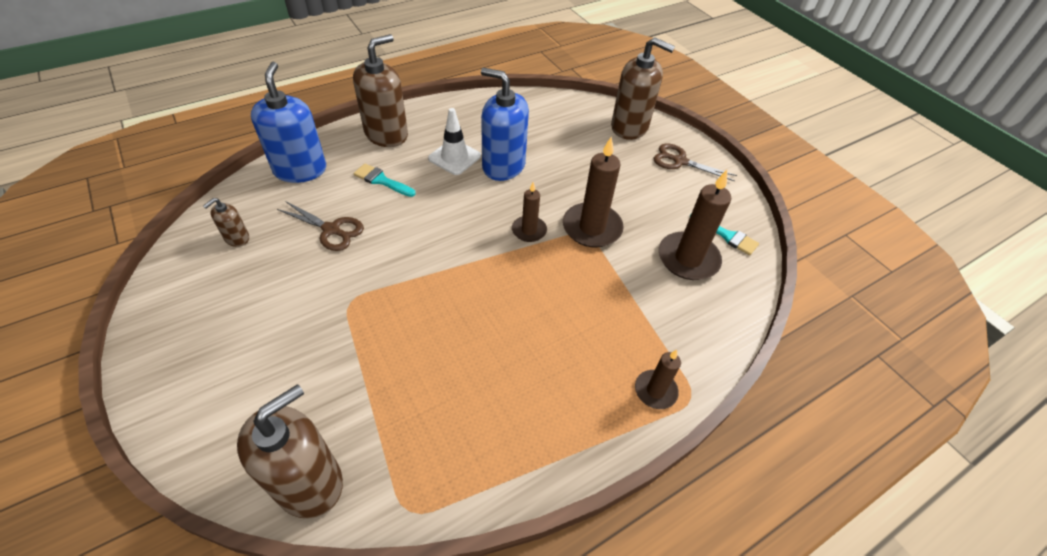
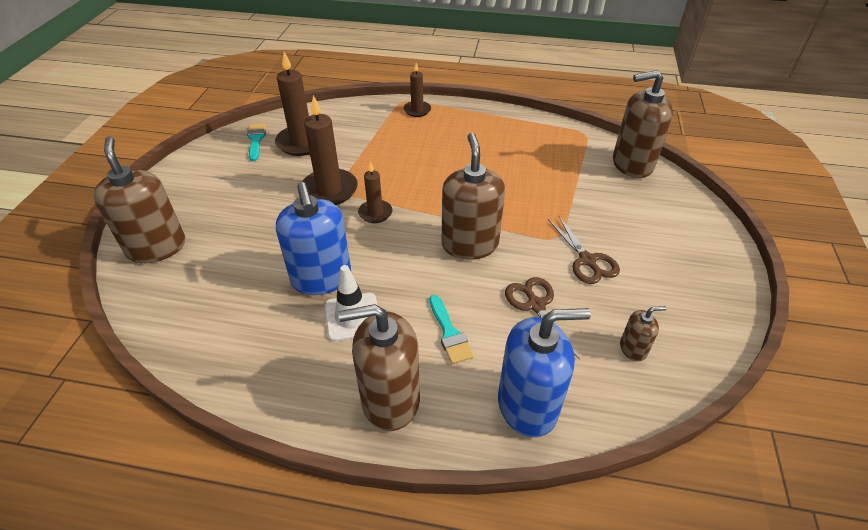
camera: 135 degrees left, 5 degrees down
blue soap dispenser [251,62,326,183] -> blue soap dispenser turned 135 degrees counterclockwise [498,308,591,437]
brown scissors [654,143,737,182] -> brown scissors moved to [548,216,620,284]
none -> brown soap dispenser [442,133,505,260]

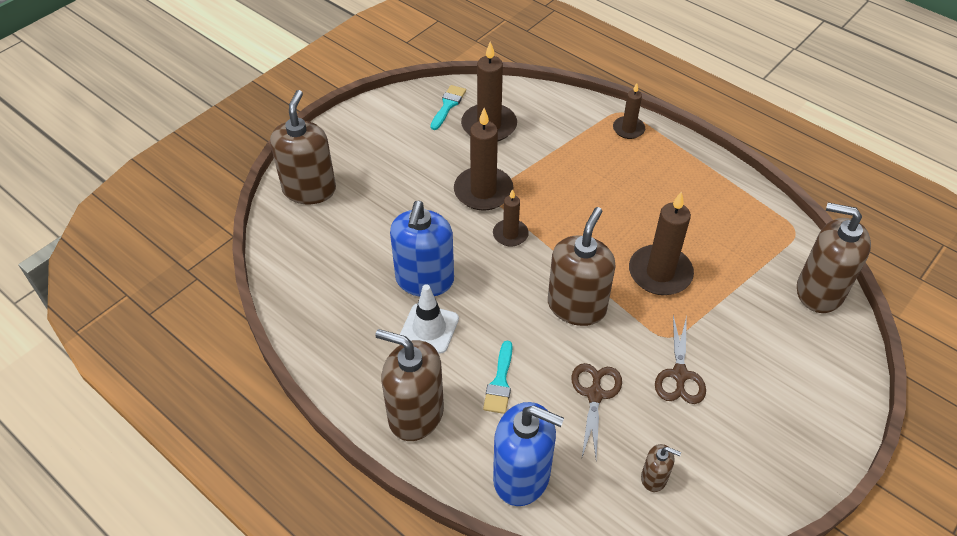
camera: 30 degrees right, 5 degrees up
none -> brown candle [629,191,694,295]

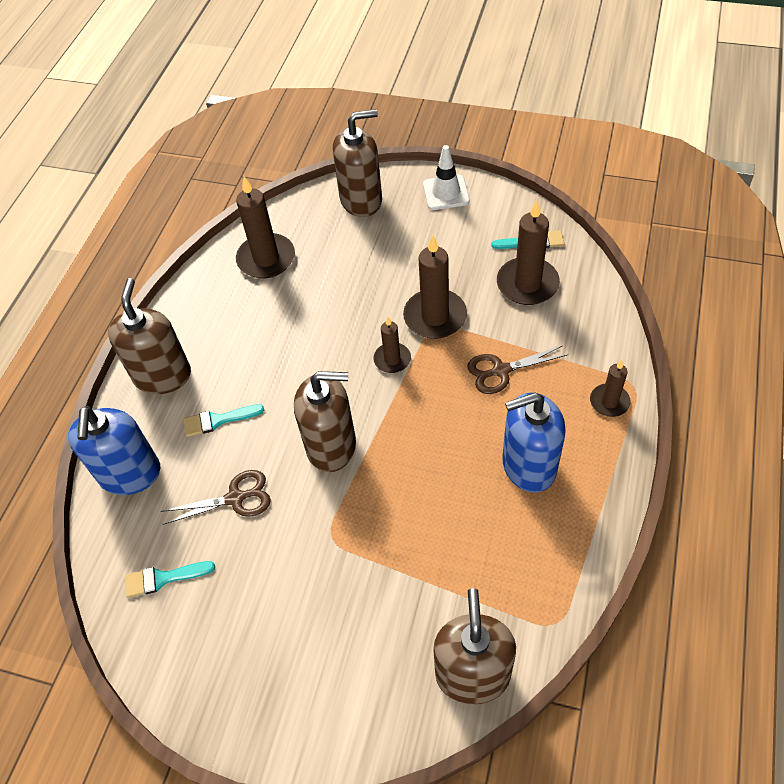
camera: 70 degrees right, 5 degrees up
blue soap dispenser [390,201,454,297] -> blue soap dispenser moved to [502,392,566,493]
white traffic cone [400,284,459,354] -> white traffic cone moved to [423,145,470,210]
brown candle [629,191,694,295] -> brown candle moved to [236,177,295,278]
brown soap dispenser [641,444,681,492] -> turquoise brush [125,561,215,598]
brown scissors [655,315,706,404] -> brown scissors moved to [467,345,567,394]

